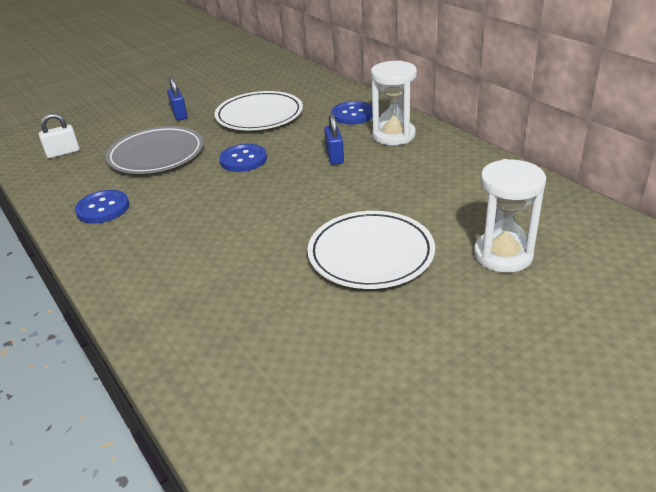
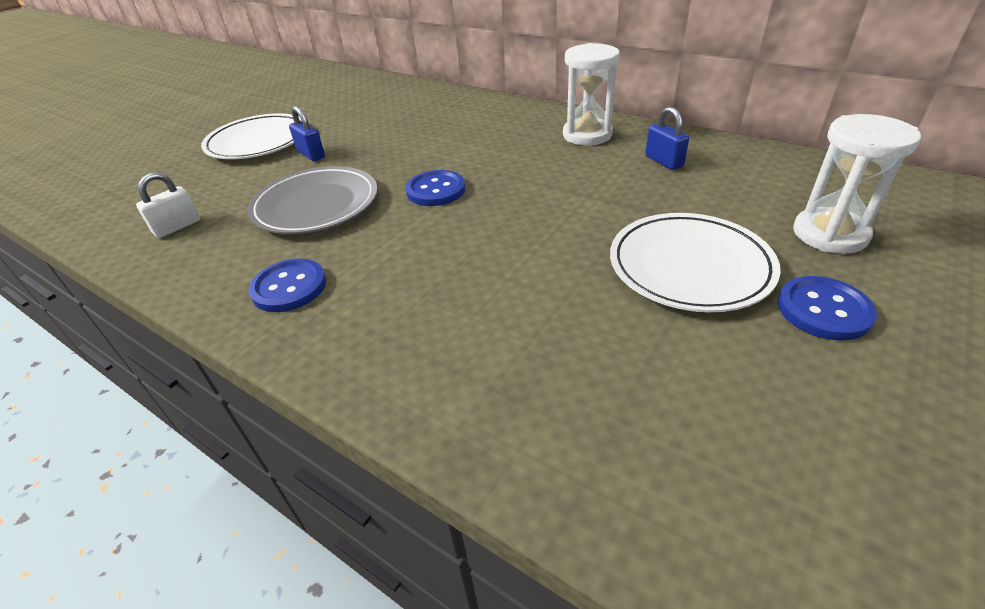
camera: 20 degrees left, 5 degrees up
white plate [214,91,303,130] -> white plate moved to [201,113,302,159]
blue padlock [324,114,344,165] -> blue padlock moved to [645,107,689,170]
blue button [331,101,373,124] -> blue button moved to [778,276,877,341]

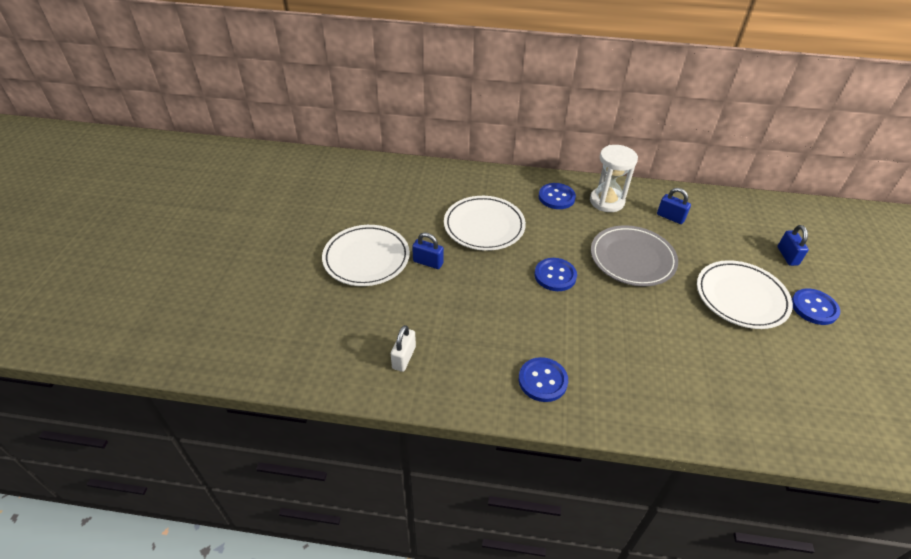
camera: 30 degrees left, 5 degrees up
grey plate [247,166,378,234] -> grey plate moved to [591,225,678,286]
white hourglass [793,114,921,254] -> blue padlock [777,225,809,266]
none -> white plate [444,196,526,251]
none -> blue button [539,183,576,209]

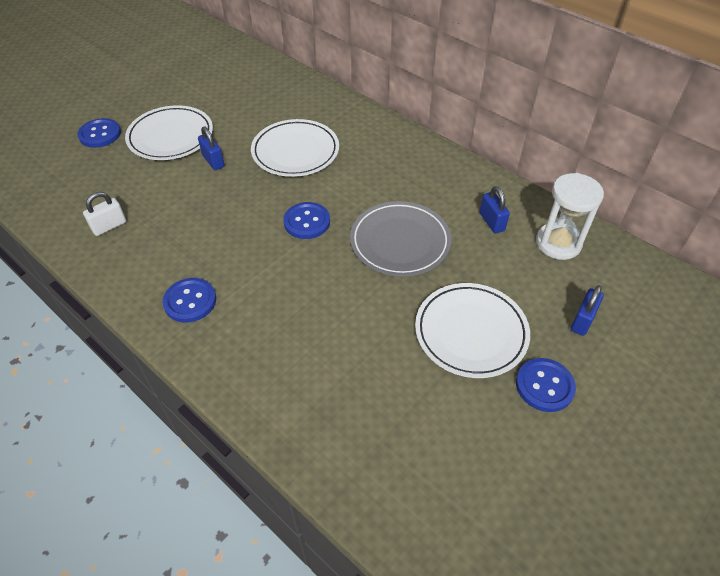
camera: 35 degrees right, 5 degrees up
blue button [539,183,576,209] -> blue button moved to [77,118,121,148]
white hourglass [590,145,638,212] -> white hourglass moved to [536,173,604,260]

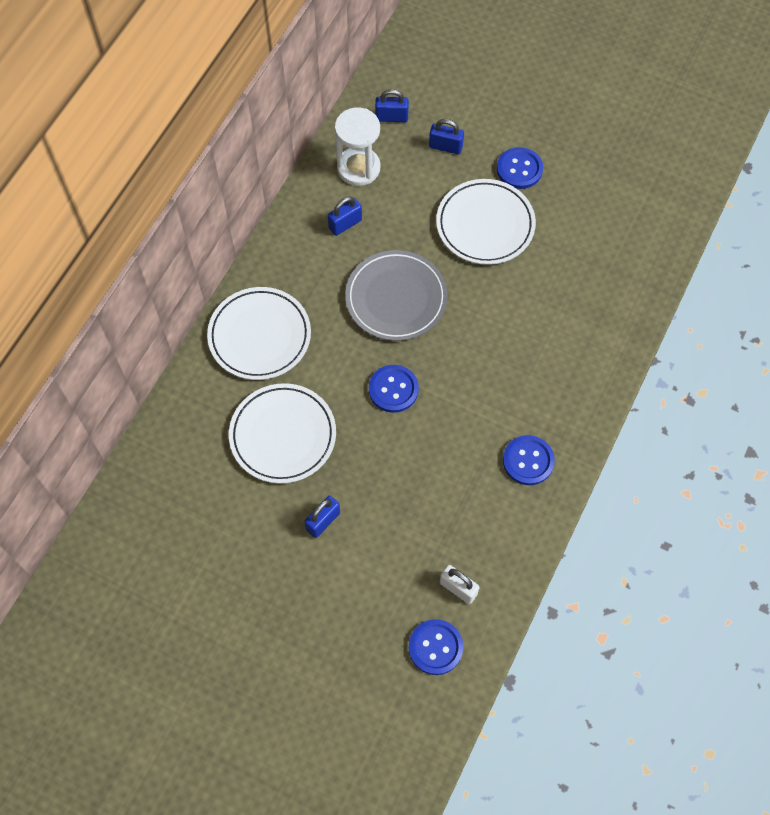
camera: 105 degrees left, 15 degrees up
blue button [77,118,121,148] -> blue button moved to [408,619,463,675]
white plate [125,105,213,160] -> white plate moved to [207,287,311,380]
none -> blue padlock [375,89,409,122]

